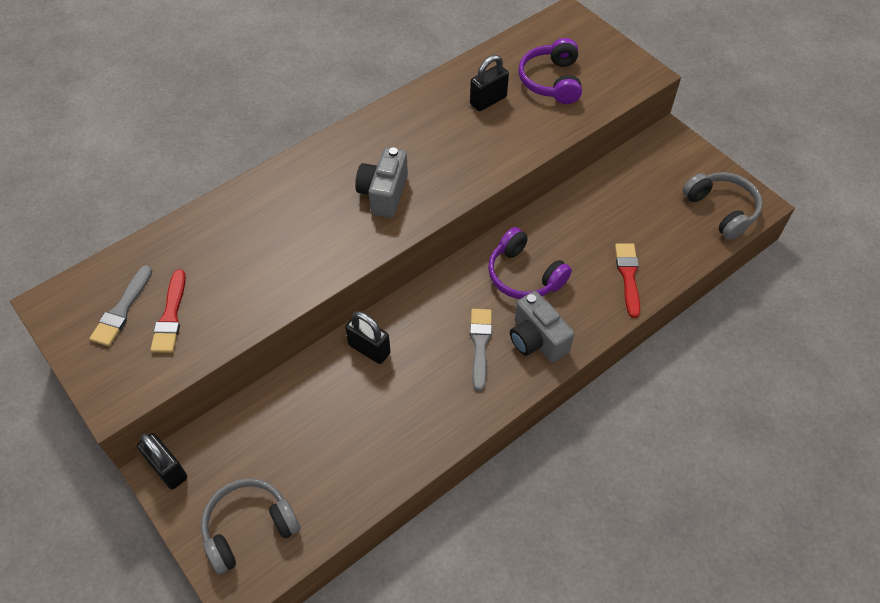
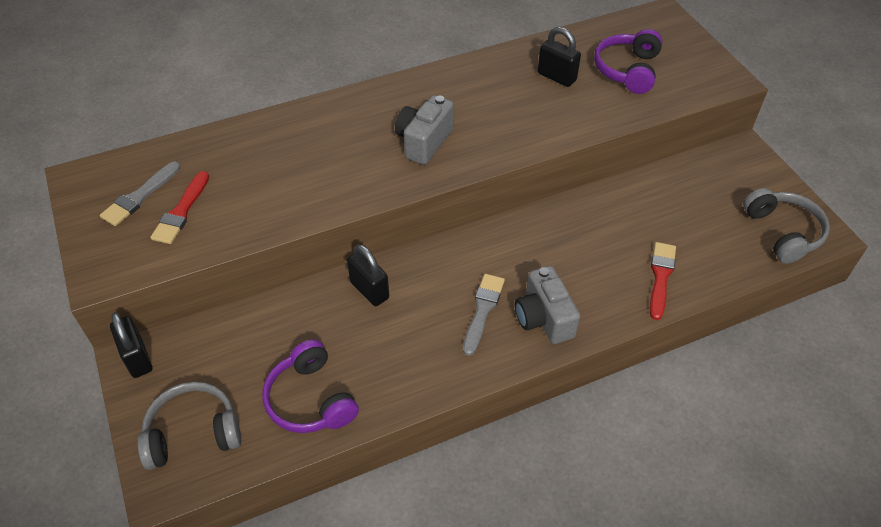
camera: 15 degrees right, 5 degrees down
black padlock [470,55,509,111] -> black padlock turned 60 degrees clockwise [538,27,581,87]
purple headphones [488,227,572,299] -> purple headphones moved to [263,339,359,433]

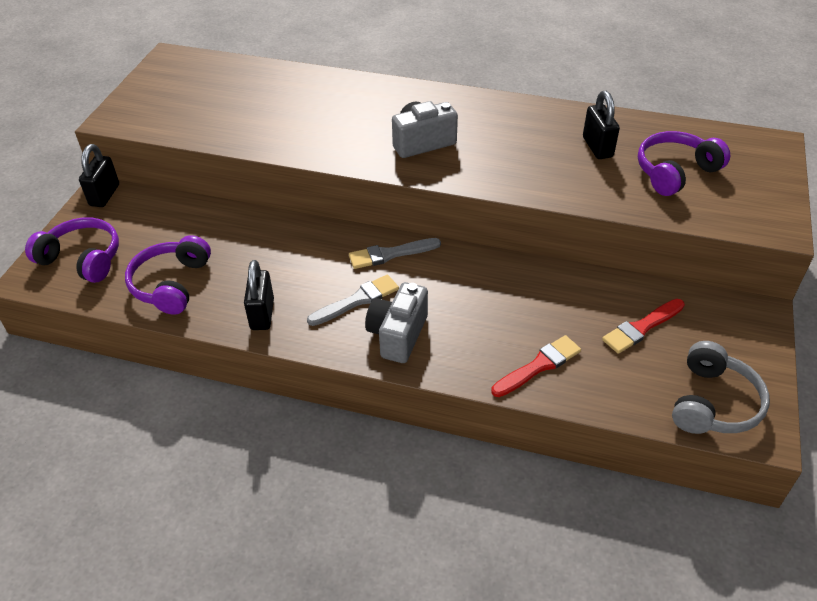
camera: 40 degrees right, 5 degrees down
grey brush [100,162,180,226] -> grey brush moved to [349,238,441,269]
grey headphones [137,382,241,470] -> purple headphones [25,218,119,283]
red brush [150,171,209,244] -> red brush moved to [602,299,685,354]
black padlock [347,244,389,306] -> black padlock moved to [244,260,274,330]

